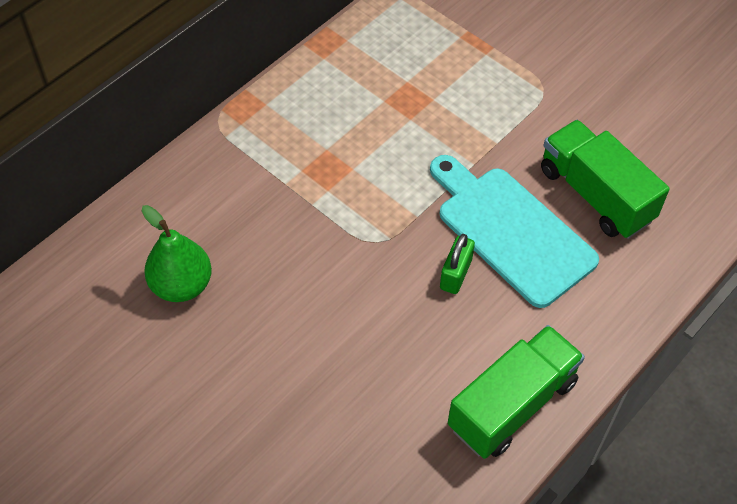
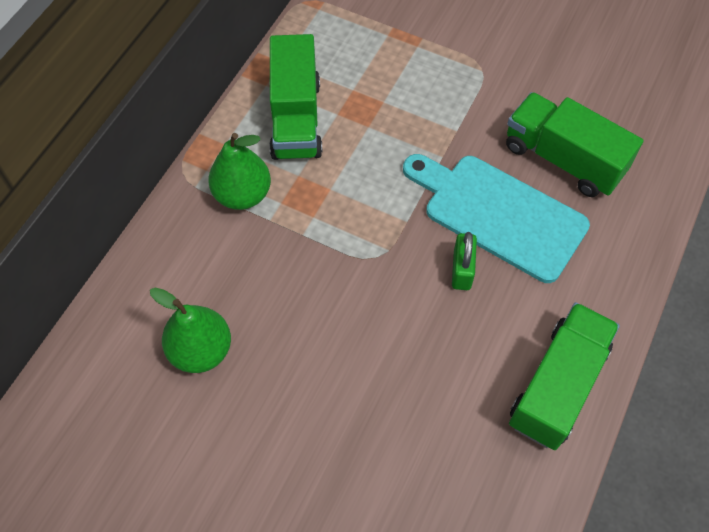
camera: 15 degrees left, 5 degrees up
none -> green pear [208,133,271,210]
none -> green truck [269,34,323,160]

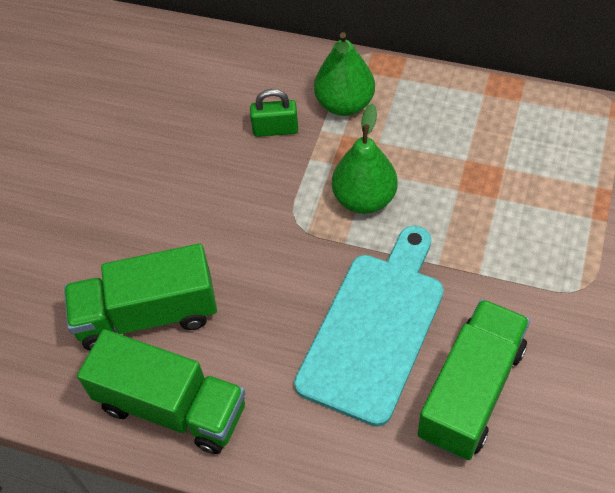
camera: 85 degrees right, 5 degrees down
green pear [150,288,231,373] -> green pear moved to [332,103,397,214]
green truck [269,34,323,160] -> green truck moved to [64,244,217,351]
green padlock [452,232,477,290] -> green padlock moved to [250,89,298,137]

